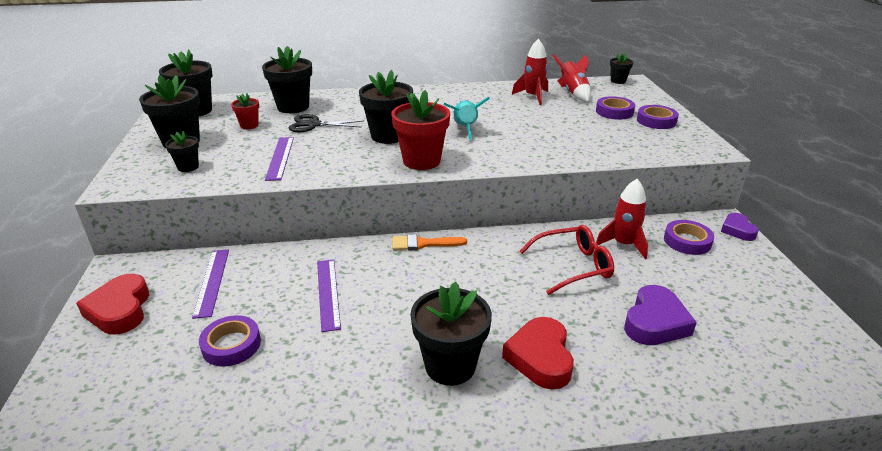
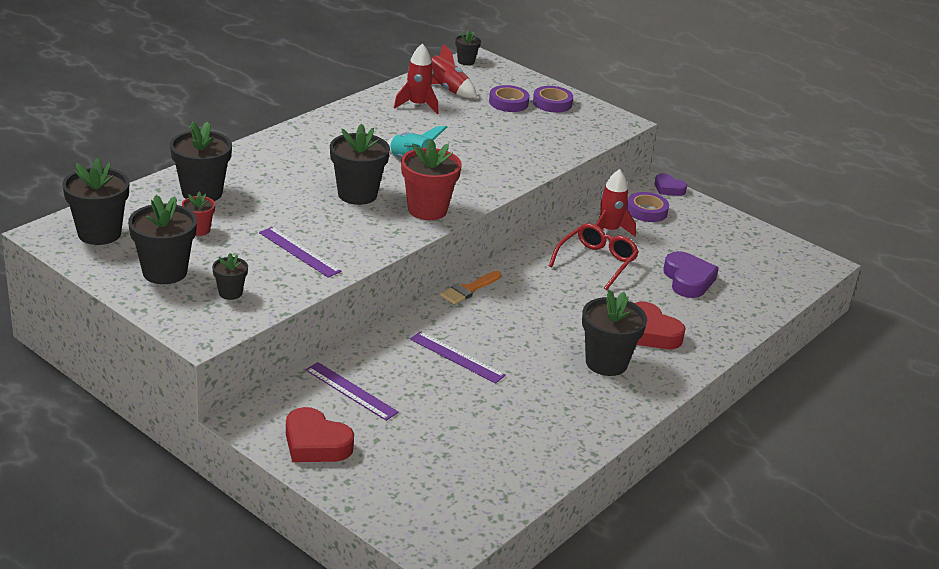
camera: 45 degrees left, 0 degrees up
purple tape [199,315,261,366] -> none
black scissors [289,114,363,132] -> none

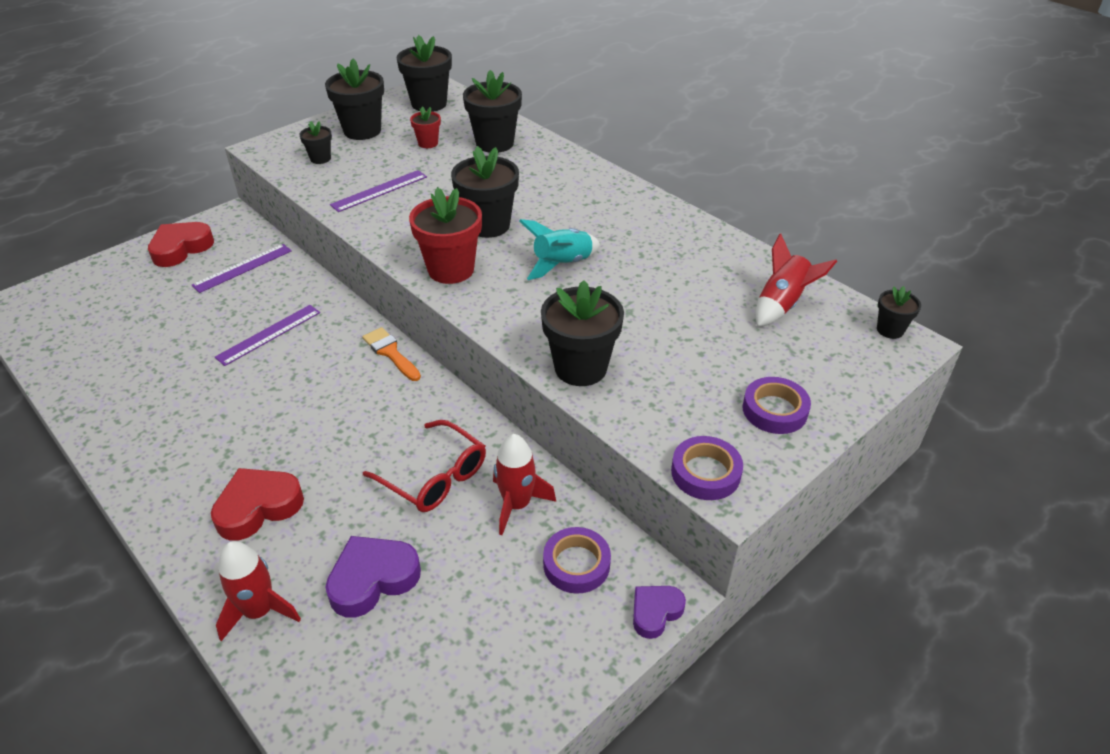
camera: 100 degrees right, 10 degrees up
red rocket [394,44,439,114] -> red rocket moved to [216,541,301,641]
purple tape [489,85,530,112] -> purple tape moved to [671,436,743,500]
black flower pot [582,290,647,376] -> black flower pot moved to [541,280,624,386]
purple heart [663,251,719,298] -> purple heart turned 150 degrees clockwise [325,536,421,618]

